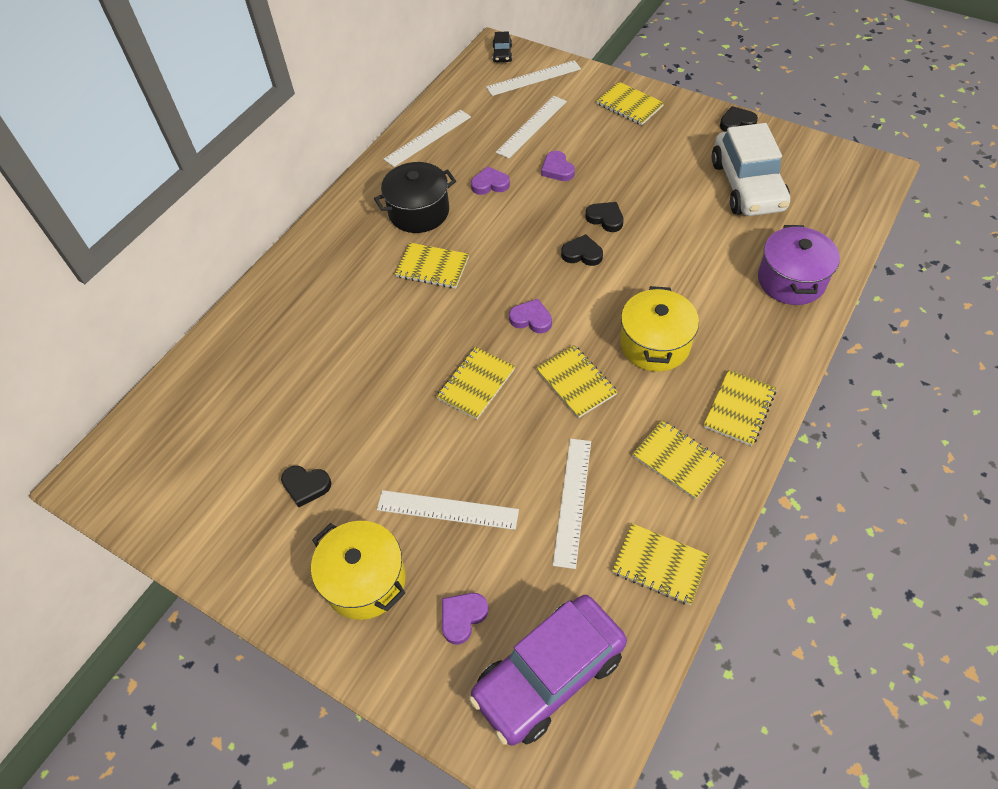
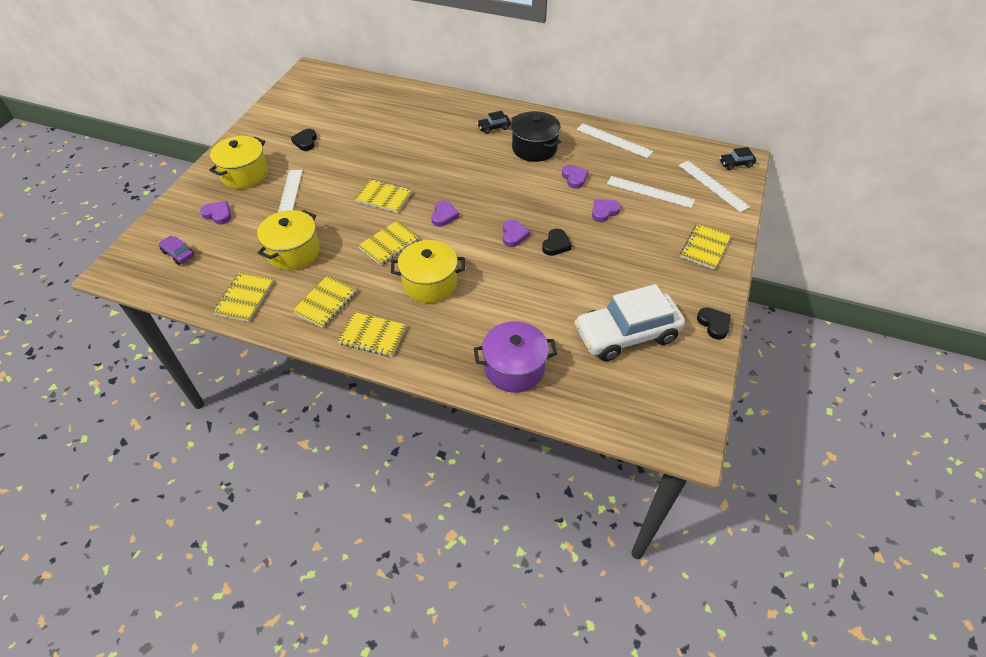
camera: 75 degrees right, 5 degrees down
yellow notebook [395,243,469,288] -> none
purple car [469,595,627,746] -> purple car [158,236,194,265], size x0.42
white ruler [553,439,591,569] -> yellow pot [257,210,320,270]
black heart [561,234,603,266] -> purple heart [503,219,530,247]
none -> black car [477,111,511,134]

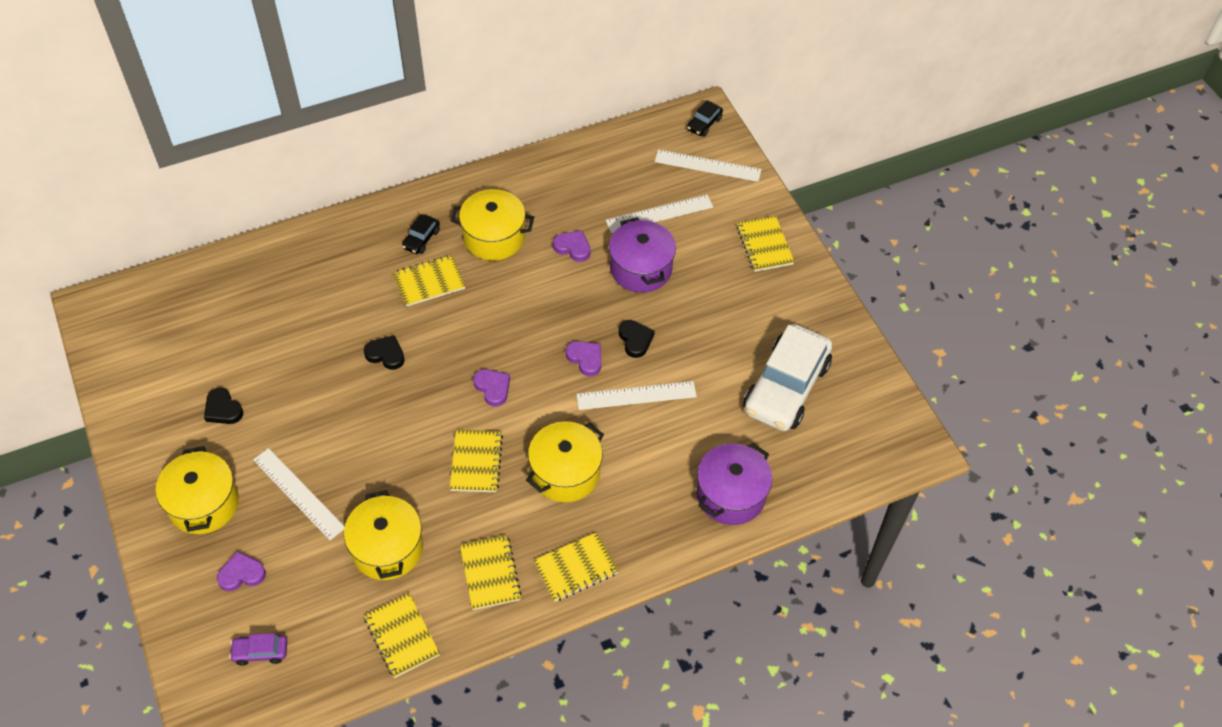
camera: 45 degrees left, 5 degrees up
yellow notebook [354,179,412,213] -> yellow notebook moved to [393,255,465,307]
black pot [511,111,561,162] -> yellow pot [451,189,534,261]
white ruler [576,123,653,158] -> white ruler moved to [576,381,697,410]
purple heart [592,199,621,222] -> purple pot [609,217,676,293]
black heart [697,307,731,340] -> black heart moved to [364,335,405,370]

